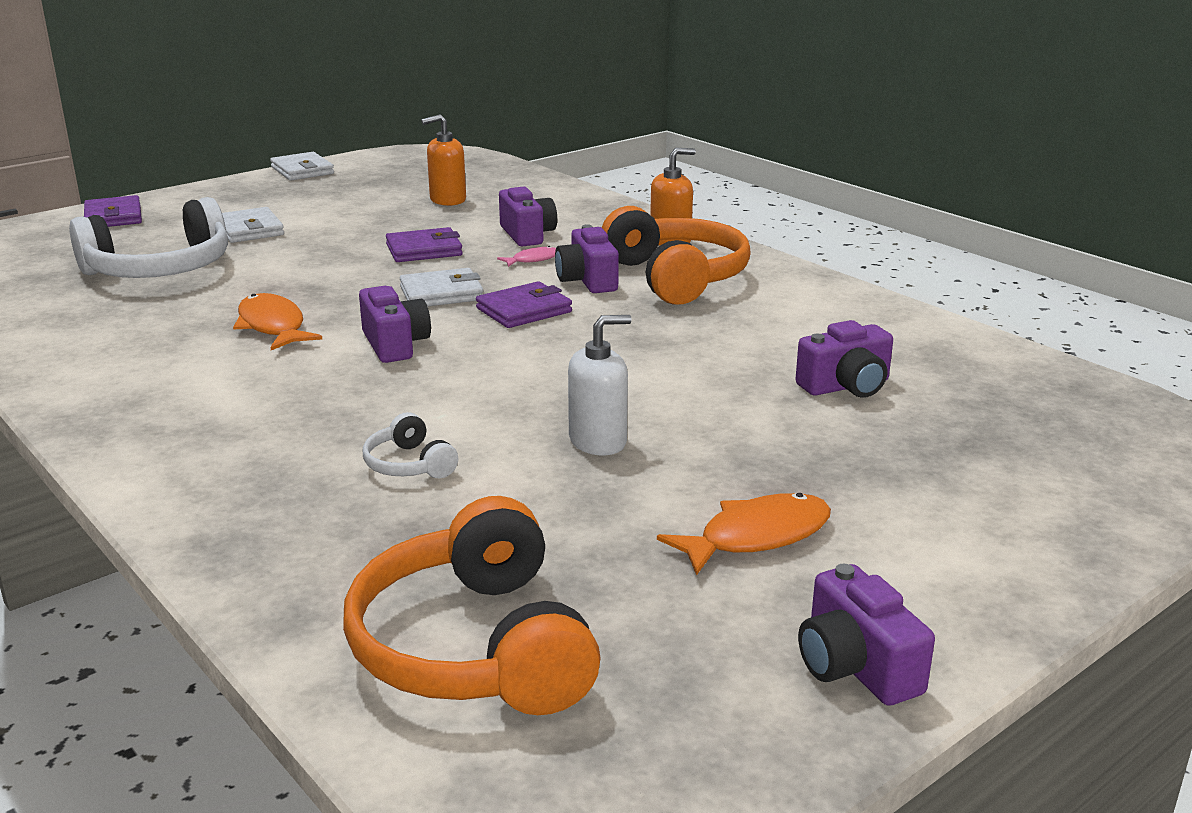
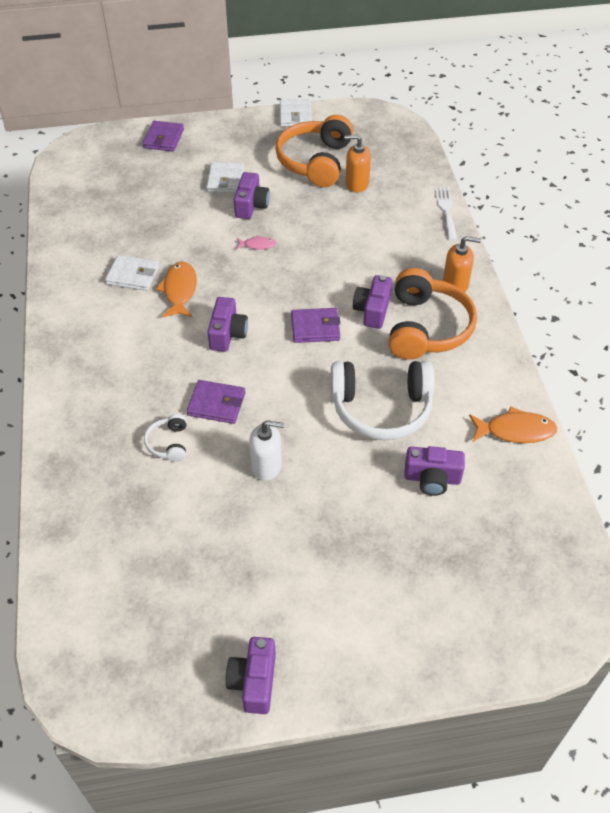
camera: 30 degrees right, 25 degrees up
white headphones [69,197,228,278] -> white headphones moved to [331,361,435,440]
orange headphones [343,496,601,715] -> orange headphones moved to [275,115,353,187]
purple wallet [386,227,463,262] -> purple wallet moved to [187,380,245,424]
white wallet [400,268,483,306] -> white wallet moved to [105,255,159,291]
pink fish [497,246,556,267] -> pink fish moved to [236,235,276,250]
purple camera [499,187,557,246] -> purple camera moved to [234,172,270,219]
orange fish [657,493,831,575] -> orange fish moved to [469,406,557,443]
none -> white fork [435,187,457,241]

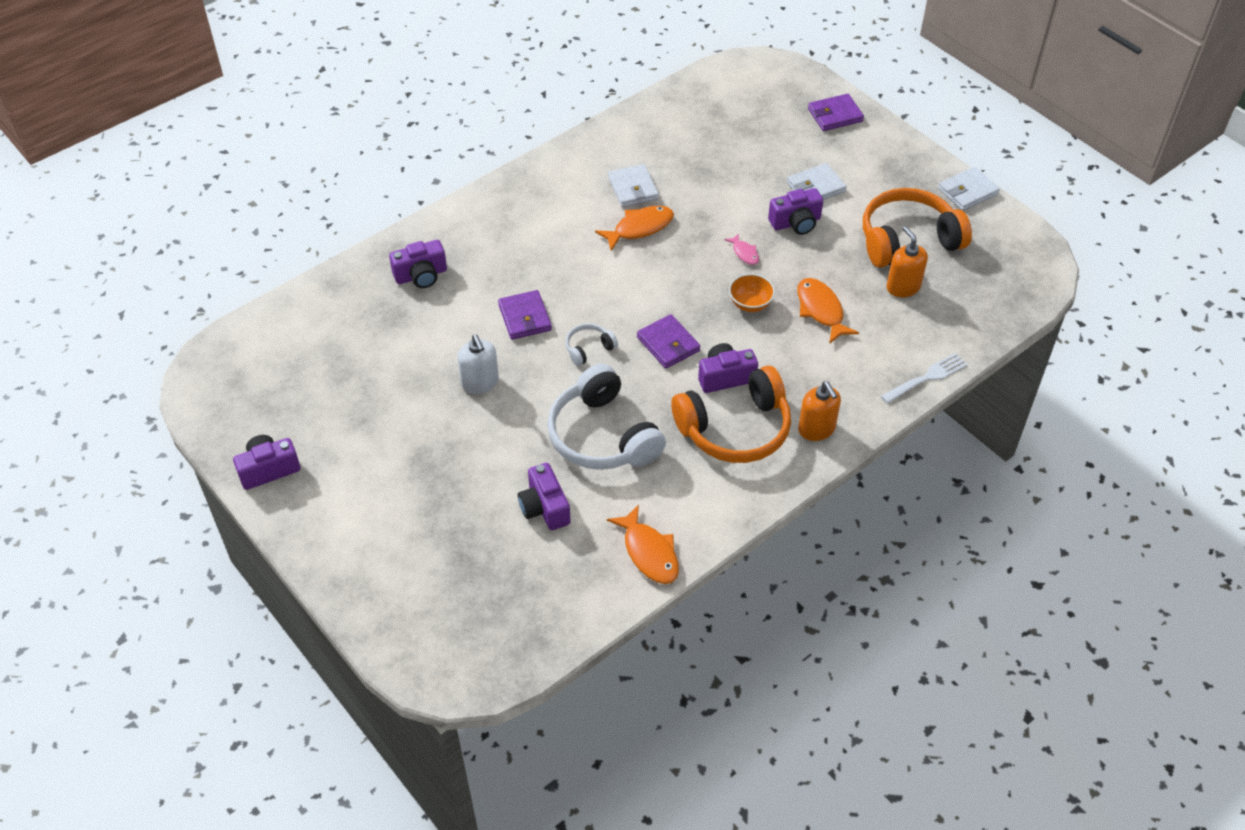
camera: 60 degrees right, 0 degrees up
white headphones [144,414,187,462] -> white headphones moved to [566,323,618,366]
purple camera [207,297,248,352] -> purple camera moved to [389,240,447,288]
none -> orange bowl [729,274,775,312]
none -> orange fish [797,278,859,344]

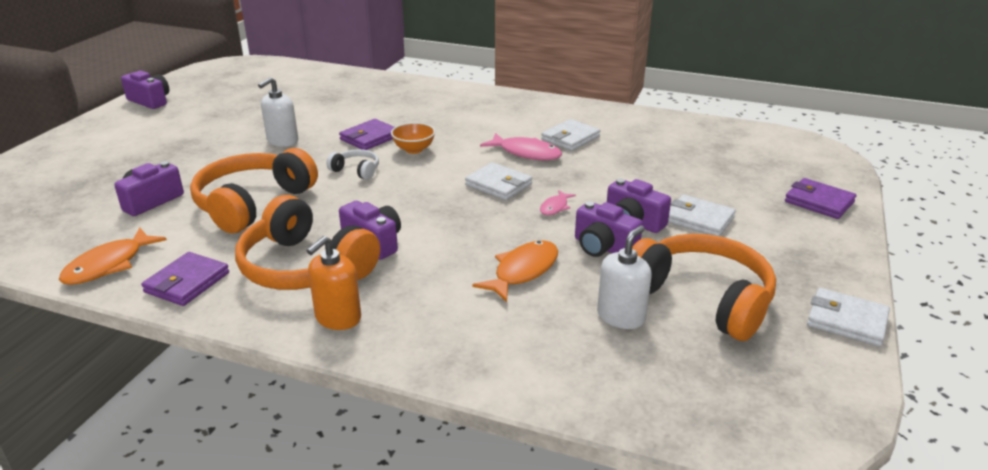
camera: 60 degrees right, 20 degrees down
purple camera [389,240,447,288] -> purple camera moved to [575,201,643,257]
white headphones [547,364,666,470] -> orange headphones [190,148,318,234]
orange fish [595,206,674,251] -> pink fish [480,133,562,160]
purple wallet [637,314,700,368] -> purple wallet moved to [141,252,229,306]
orange bowl [729,274,775,312] -> orange bowl moved to [391,122,435,154]
white fork [881,353,968,404] -> none
orange soap dispenser [886,226,928,297] -> white soap dispenser [597,225,652,329]
none -> white wallet [465,162,532,201]

